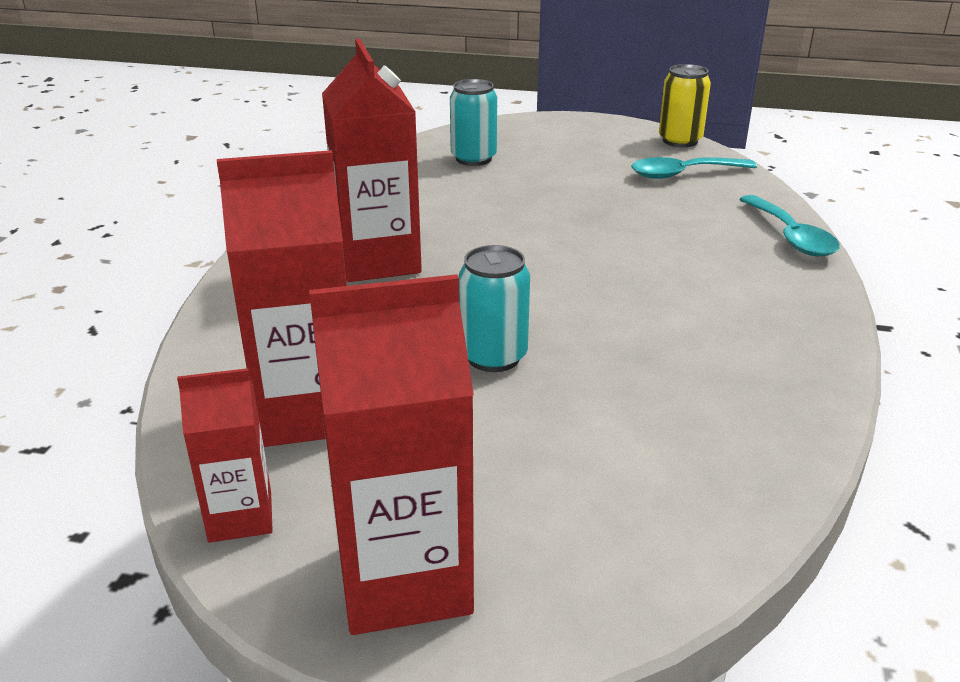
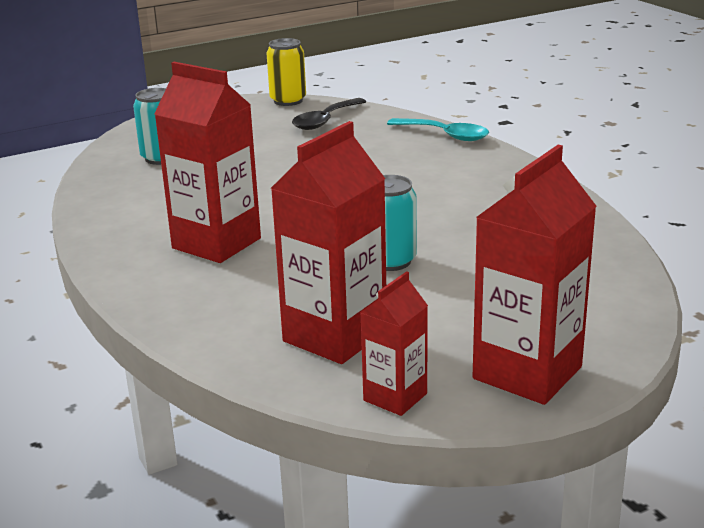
camera: 40 degrees left, 5 degrees down
turquoise spoon [631,157,757,179] -> black spoon [292,98,366,130]

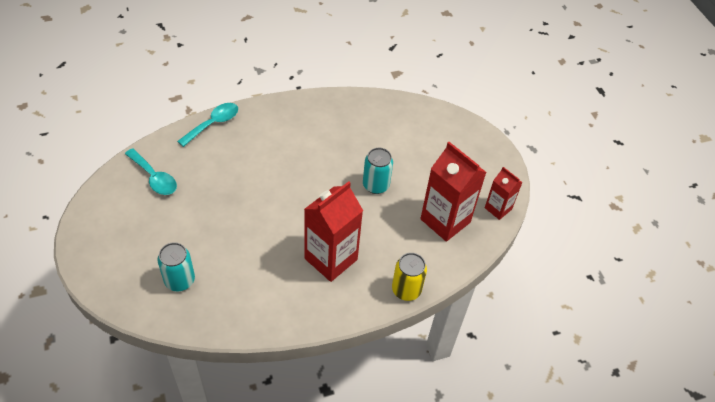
camera: 85 degrees left, 25 degrees up
yellow can [267,38,306,106] -> yellow can moved to [392,253,427,301]
black spoon [292,98,366,130] -> turquoise spoon [125,148,177,195]
red carton [473,145,596,405] -> none

